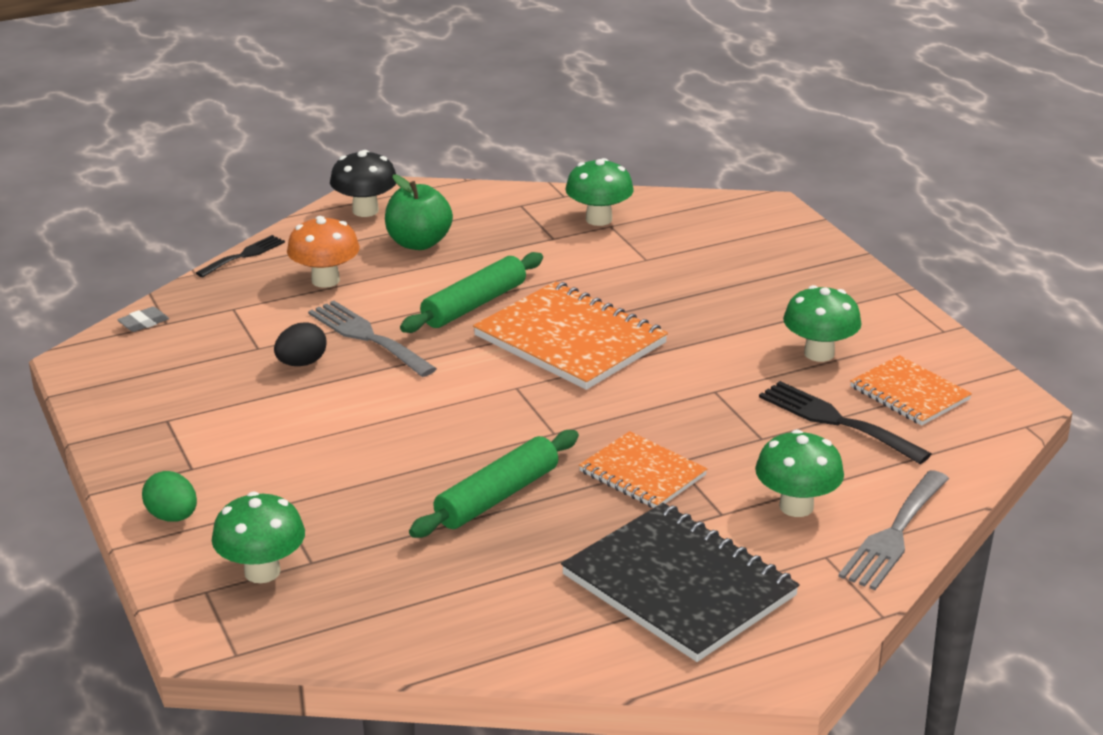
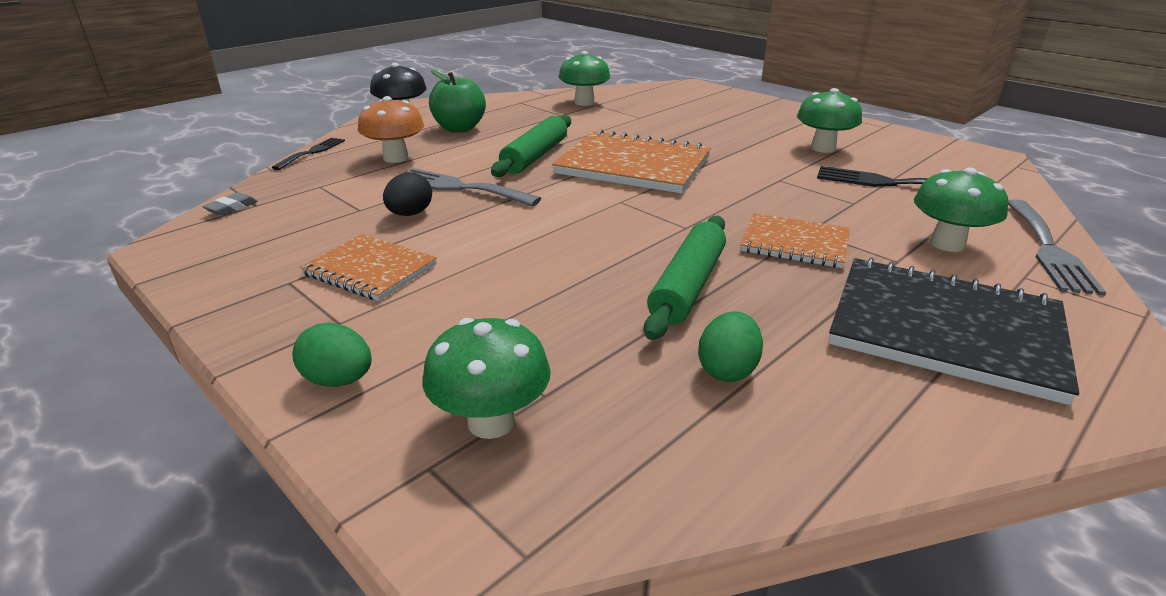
camera: 20 degrees left, 0 degrees up
orange notebook [850,355,972,426] -> orange notebook moved to [300,234,437,301]
none -> green egg [698,311,763,382]

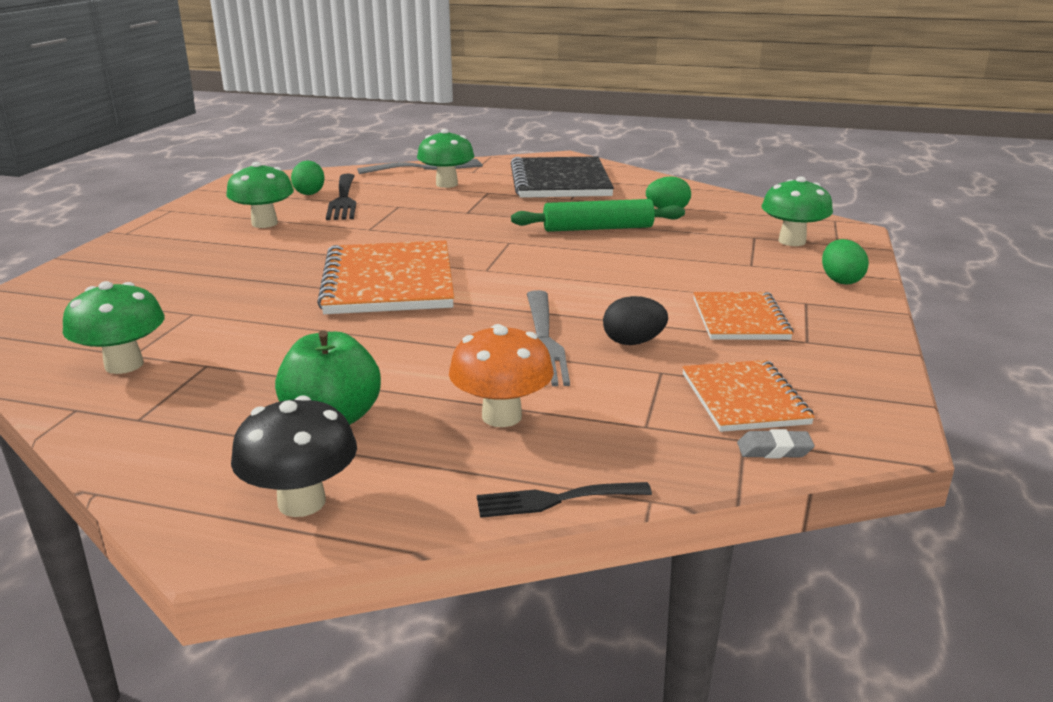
camera: 120 degrees left, 5 degrees down
green rolling pin [491,115,571,177] -> none
orange notebook [740,213,850,268] -> orange notebook moved to [682,360,815,432]
none -> green egg [291,161,325,195]

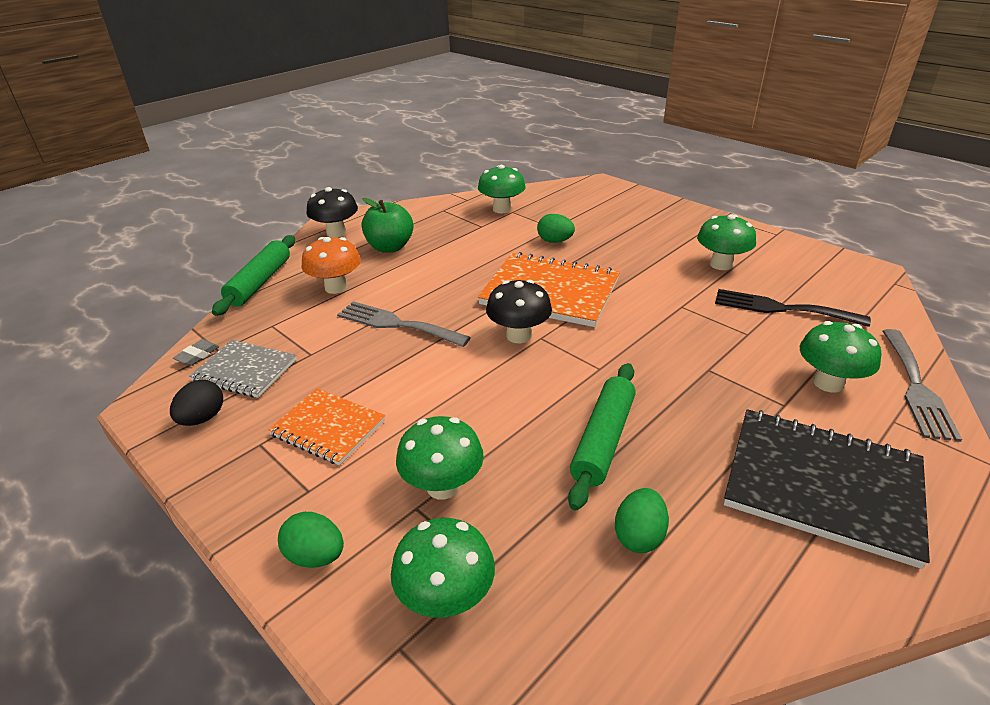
camera: 120 degrees right, 10 degrees up
green egg [291,161,325,195] -> green egg moved to [537,214,575,243]
black fork [477,482,652,518] -> green rolling pin [212,235,295,316]
black egg [603,296,668,345] -> black egg moved to [170,380,223,426]
orange notebook [682,360,815,432] -> grey notebook [189,340,297,398]
none -> green mushroom [396,416,484,500]
none -> black mushroom [486,280,552,343]

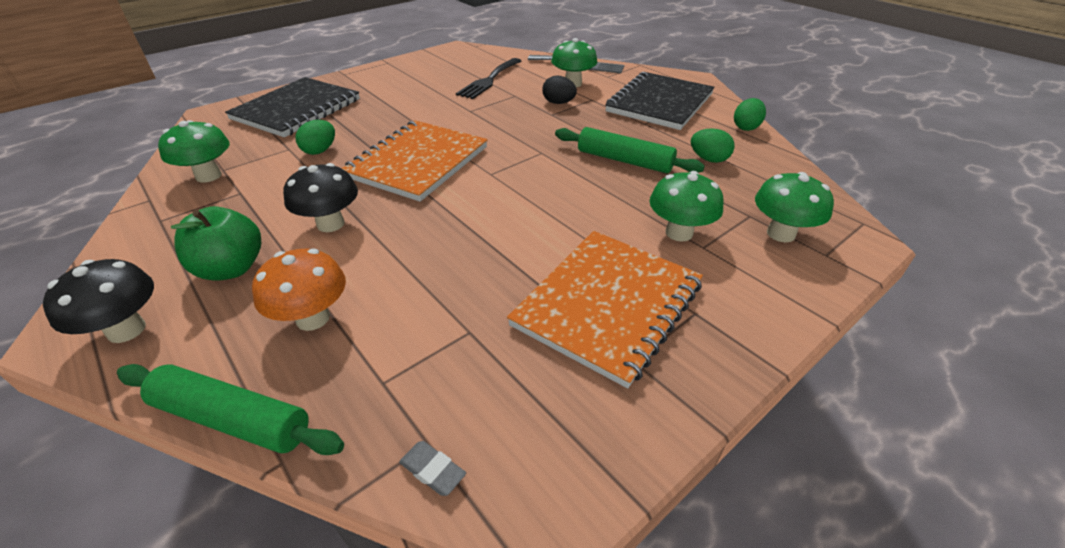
camera: 85 degrees left, 5 degrees up
black egg [170,380,223,426] -> black egg moved to [542,75,577,104]
grey notebook [189,340,297,398] -> none
orange notebook [268,388,385,465] -> orange notebook [507,231,703,388], size x1.70
green egg [278,512,344,568] -> green egg moved to [734,98,766,131]
grey fork [337,301,471,347] -> none
black mushroom [486,280,552,343] -> black mushroom moved to [283,163,358,232]
green mushroom [697,214,756,270] -> none
none -> black notebook [225,77,360,137]

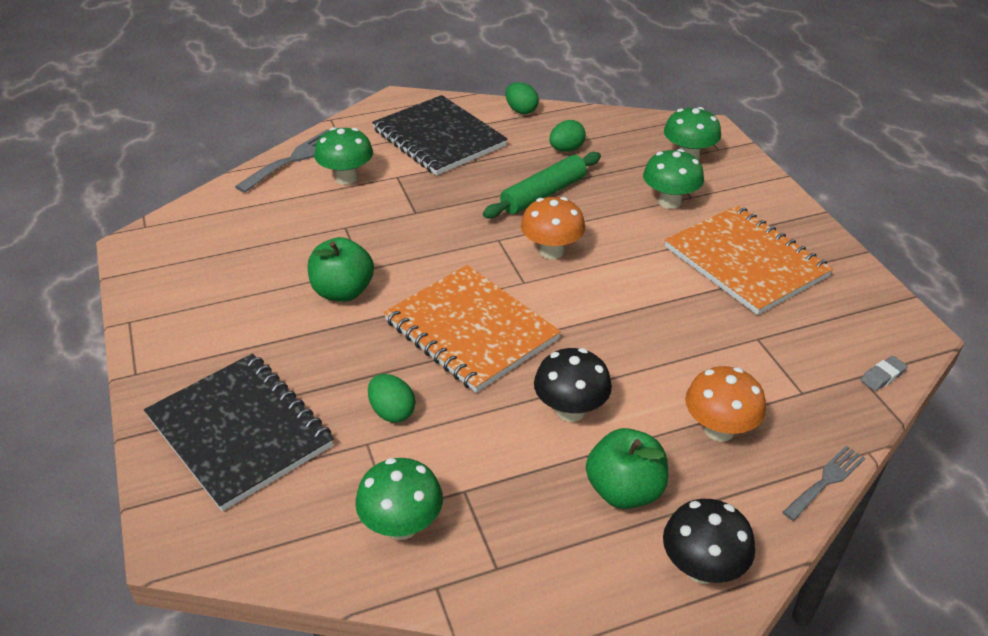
camera: 70 degrees left, 0 degrees up
green rolling pin [117,364,344,455] -> grey fork [782,446,865,521]
black fork [456,58,521,99] -> none
black egg [542,75,577,104] -> none
none -> green apple [308,237,374,302]
none -> orange mushroom [521,197,585,259]

